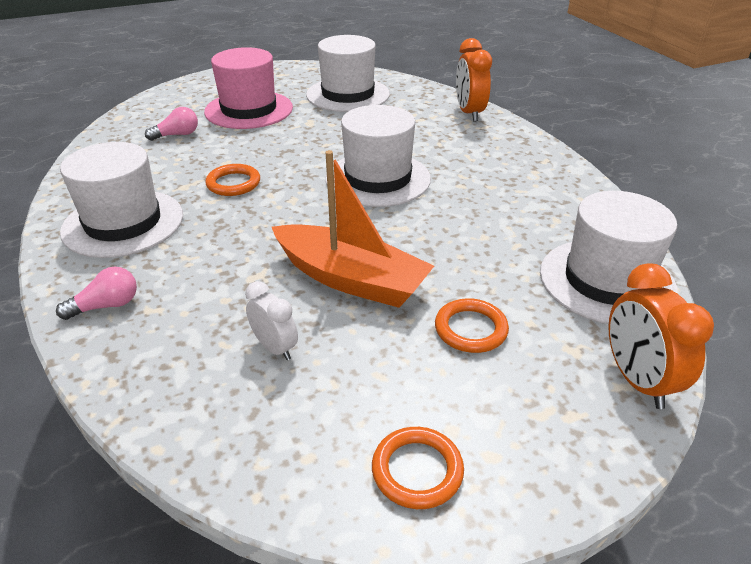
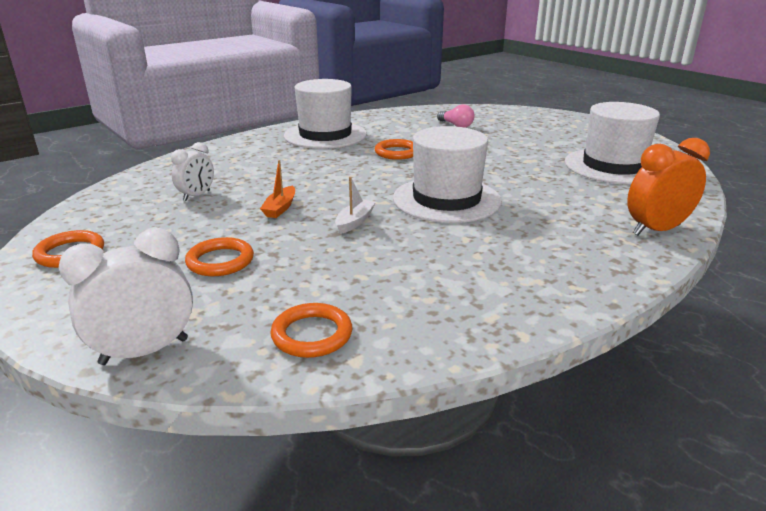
camera: 75 degrees right, 10 degrees down
pink light bulb [56,266,137,320] -> none
pink hat [204,47,293,129] -> none
orange boat [272,150,434,308] -> orange boat [260,160,295,218], size x0.42
white hat [540,191,678,324] -> orange ring [270,303,352,358]
orange clock [608,263,714,409] -> white clock [59,228,193,365]
none -> white boat [335,177,376,234]

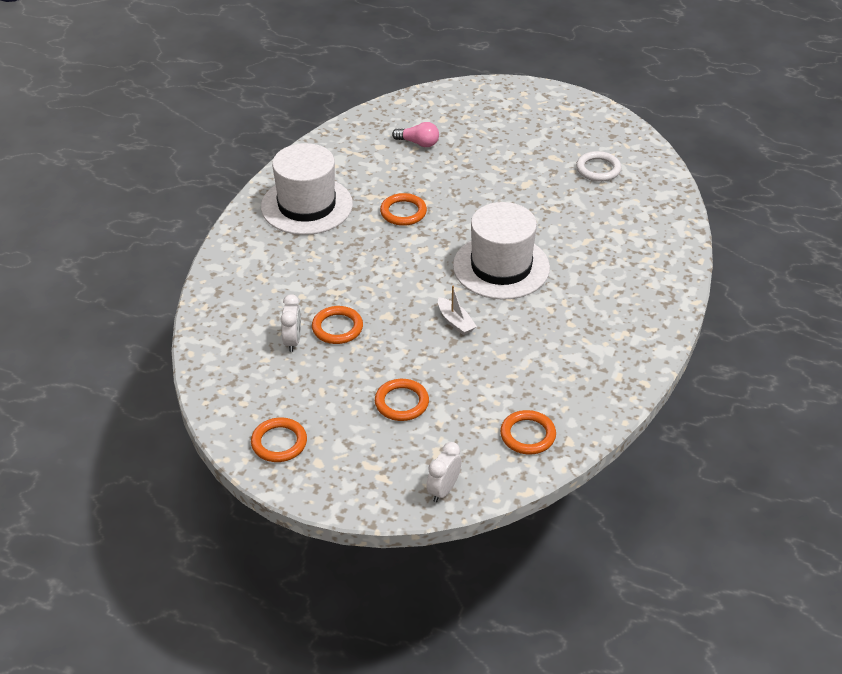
camera: 30 degrees left, 15 degrees up
white clock [59,228,193,365] -> white clock [426,442,462,502], size x0.63
orange boat [260,160,295,218] -> none
white boat [335,177,376,234] -> white boat turned 150 degrees clockwise [438,285,477,335]
white hat [565,102,660,184] -> white ring [576,151,621,182]
orange clock [627,138,710,235] -> none
none -> orange ring [312,306,363,344]

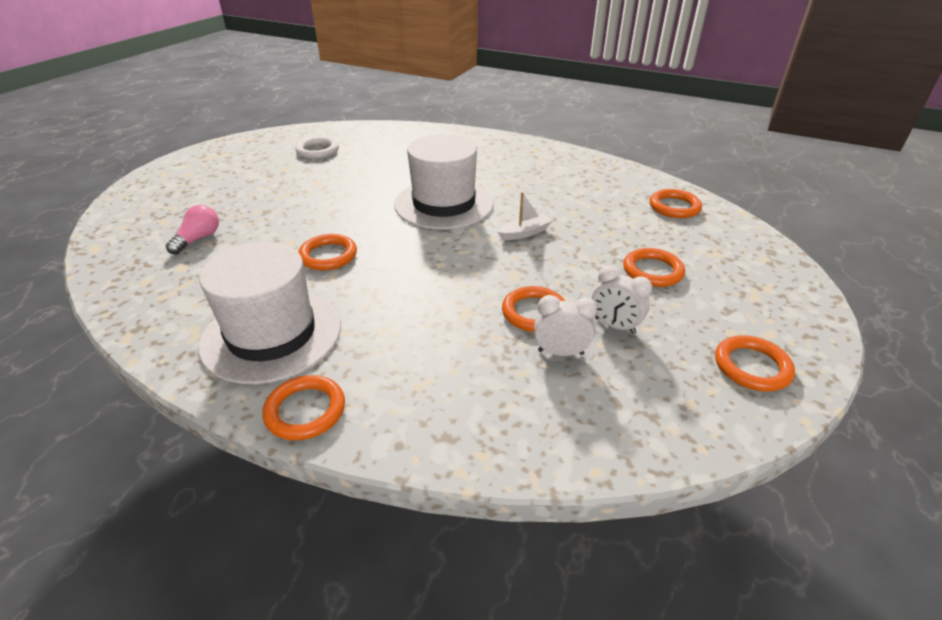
camera: 85 degrees left, 5 degrees down
white clock [426,442,462,502] -> white clock moved to [592,265,652,334]
none -> orange ring [262,375,345,440]

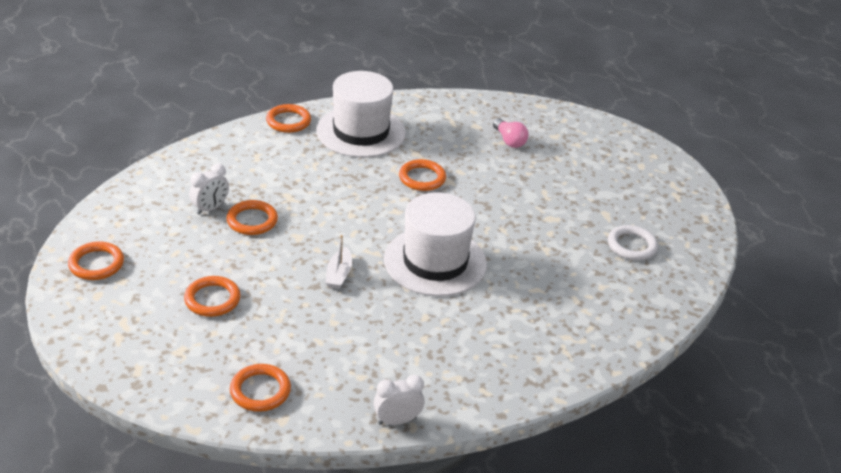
camera: 125 degrees right, 0 degrees up
white clock [592,265,652,334] -> white clock moved to [374,375,425,425]

